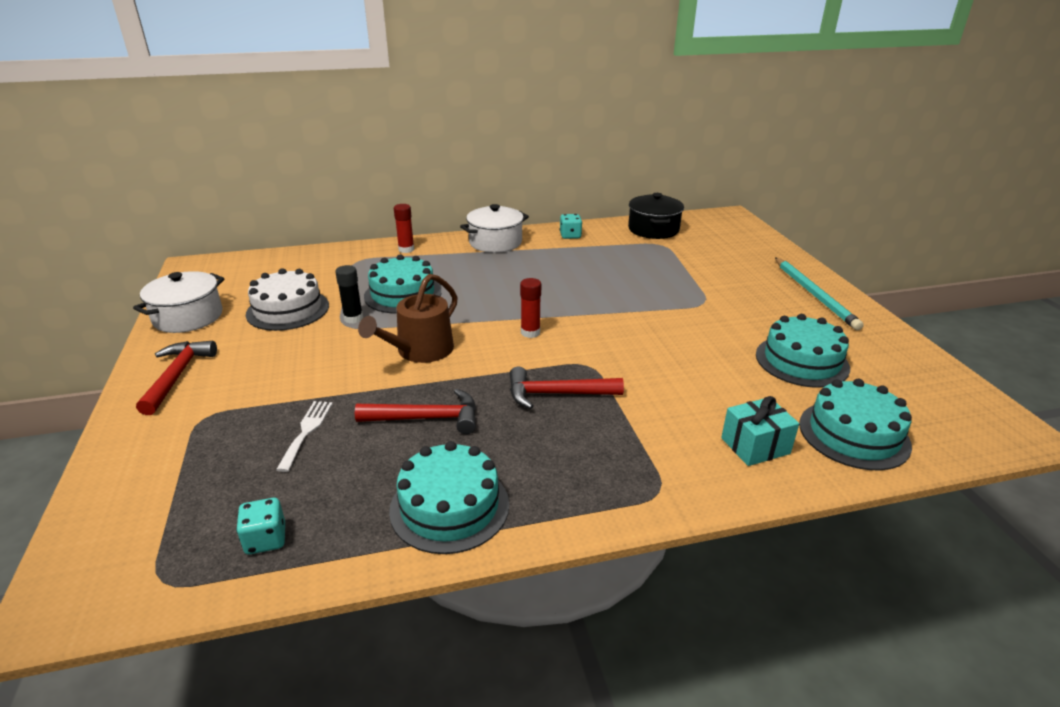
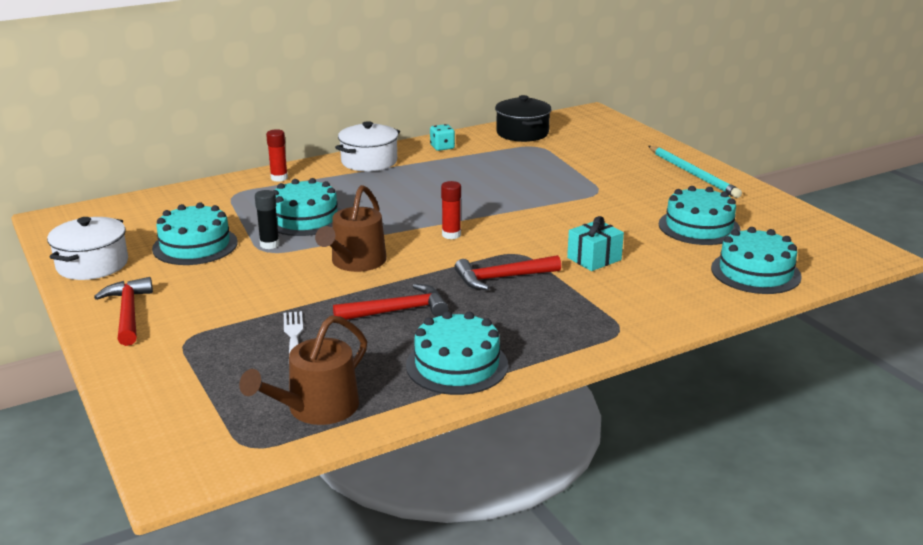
camera: 15 degrees left, 5 degrees down
turquoise dice [236,498,285,554] -> brown watering can [239,315,367,425]
white cake [246,268,329,331] -> turquoise cake [152,202,238,265]
turquoise gift [721,396,799,466] -> turquoise gift moved to [567,216,624,271]

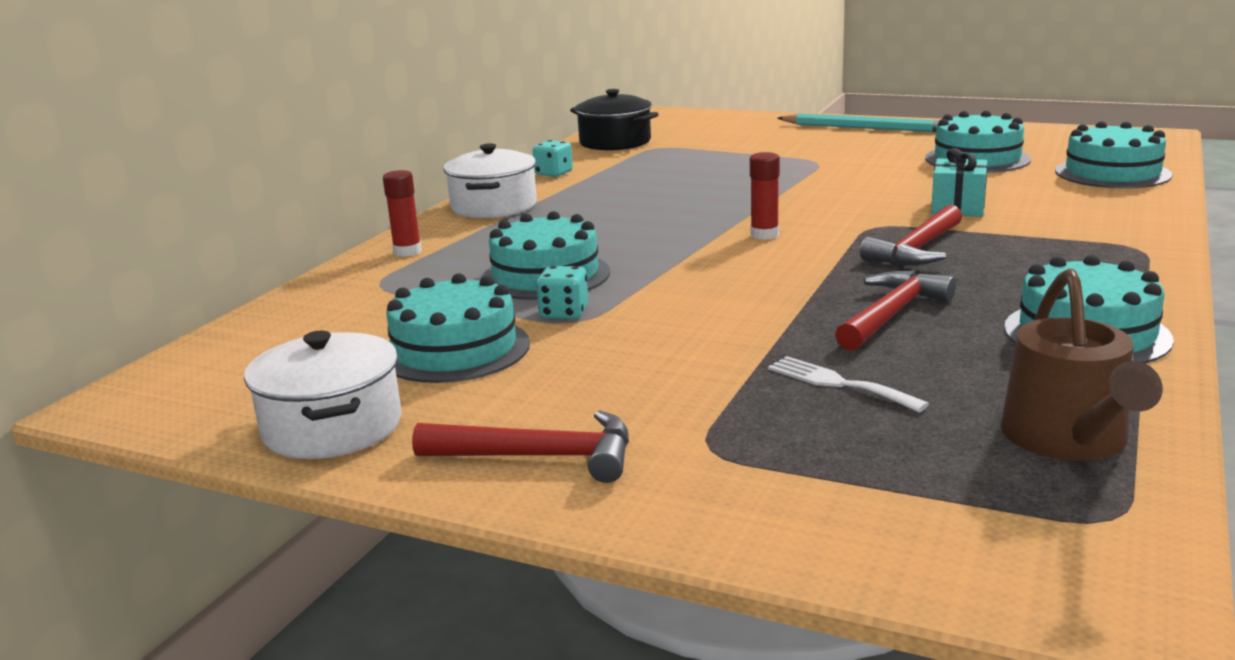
camera: 35 degrees left, 5 degrees down
red hammer [94,277,153,346] -> red hammer turned 150 degrees clockwise [412,410,629,483]
black glue stick [255,190,280,249] -> turquoise dice [536,266,588,319]
brown watering can [315,185,387,272] -> none

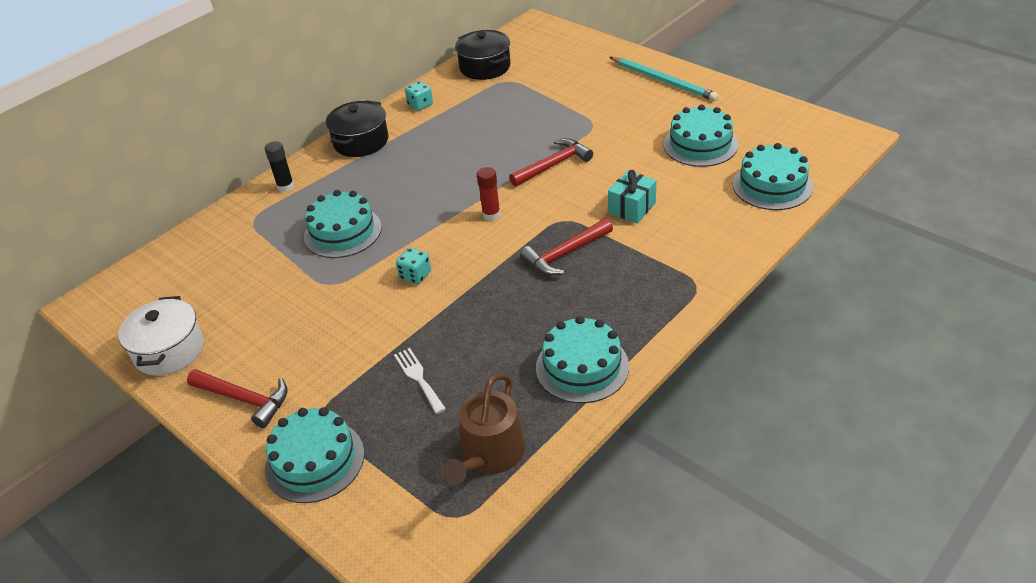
camera: 20 degrees right, 20 degrees up
red glue stick [383,170,422,257] -> black glue stick [265,141,294,192]
turquoise cake [386,273,530,383] -> turquoise cake moved to [265,407,364,503]
white pot [443,143,537,218] -> black pot [326,100,388,157]
turquoise dice [536,266,588,319] -> turquoise dice moved to [396,248,431,284]
red hammer [835,271,956,351] -> red hammer moved to [509,138,593,187]

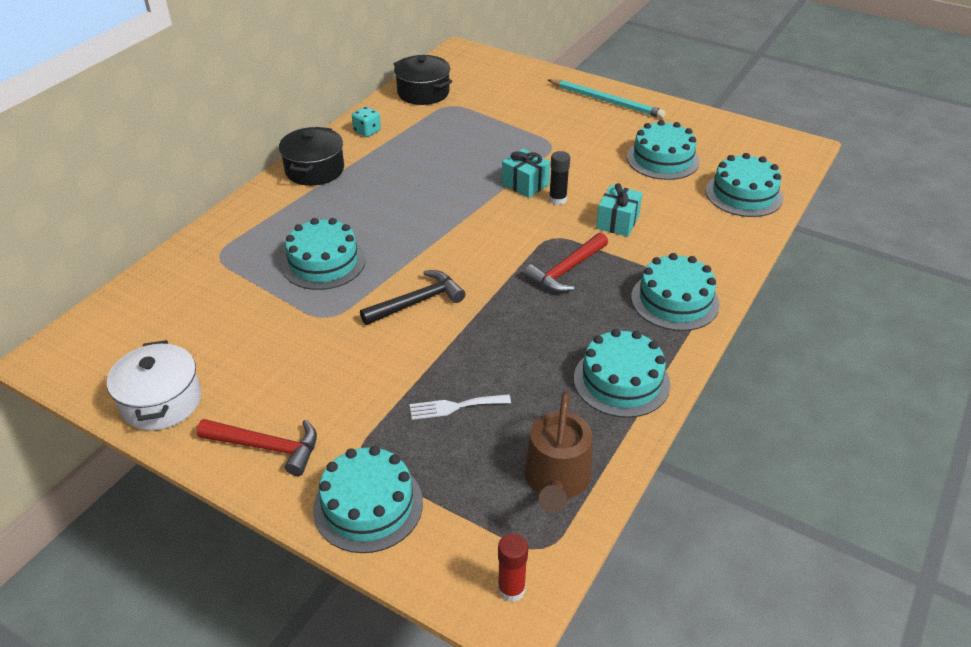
camera: 15 degrees left, 0 degrees up
black glue stick [265,141,294,192] -> black glue stick moved to [549,151,570,205]
white fork [394,348,446,414] -> white fork turned 60 degrees counterclockwise [410,394,511,420]
turquoise dice [396,248,431,284] -> black hammer [360,270,465,325]
red glue stick [477,167,501,221] -> red glue stick moved to [498,533,528,602]
red hammer [509,138,593,187] -> turquoise gift [502,149,550,198]
none -> turquoise cake [631,253,720,331]

